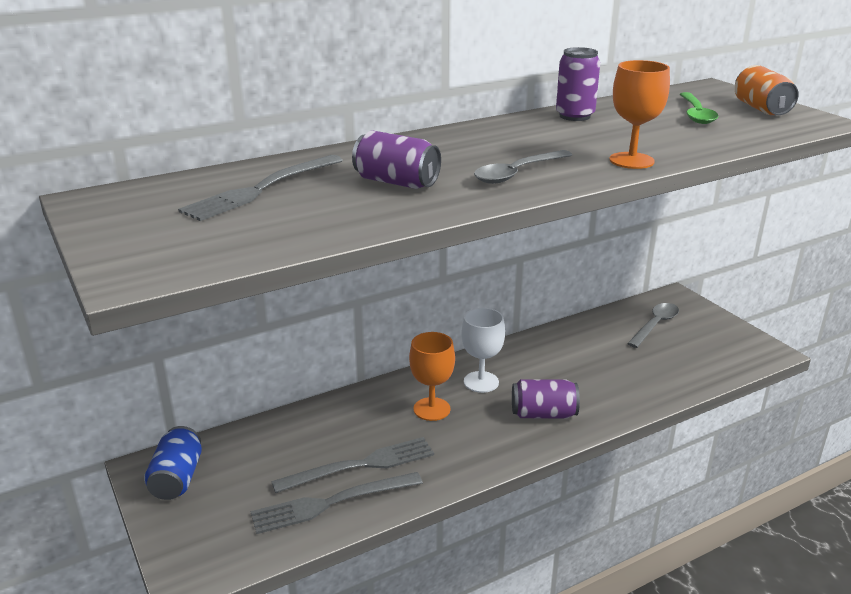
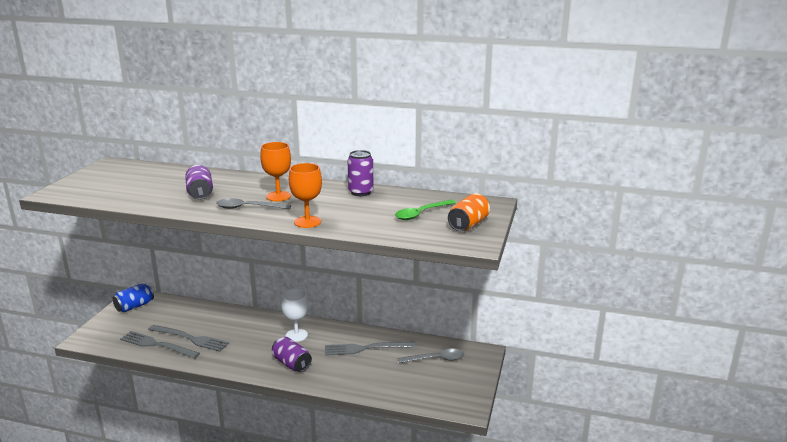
camera: 45 degrees right, 5 degrees down
grey fork [178,155,343,221] -> grey fork moved to [325,342,416,356]
orange goblet [409,332,455,421] -> orange goblet moved to [260,142,291,201]

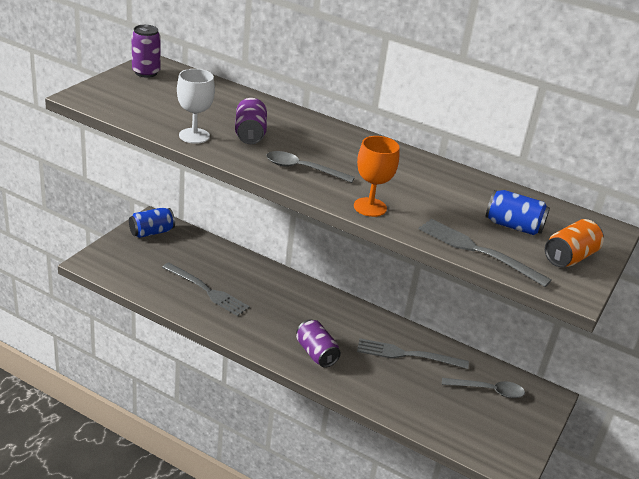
camera: 10 degrees right, 10 degrees up
grey fork [120,331,200,359] -> grey fork moved to [419,219,552,287]
orange goblet [260,142,291,201] -> none
white goblet [281,289,308,342] -> white goblet moved to [177,69,215,144]
purple can [348,150,374,196] -> purple can moved to [132,25,161,78]
green spoon [395,200,456,220] -> blue can [486,190,550,235]

